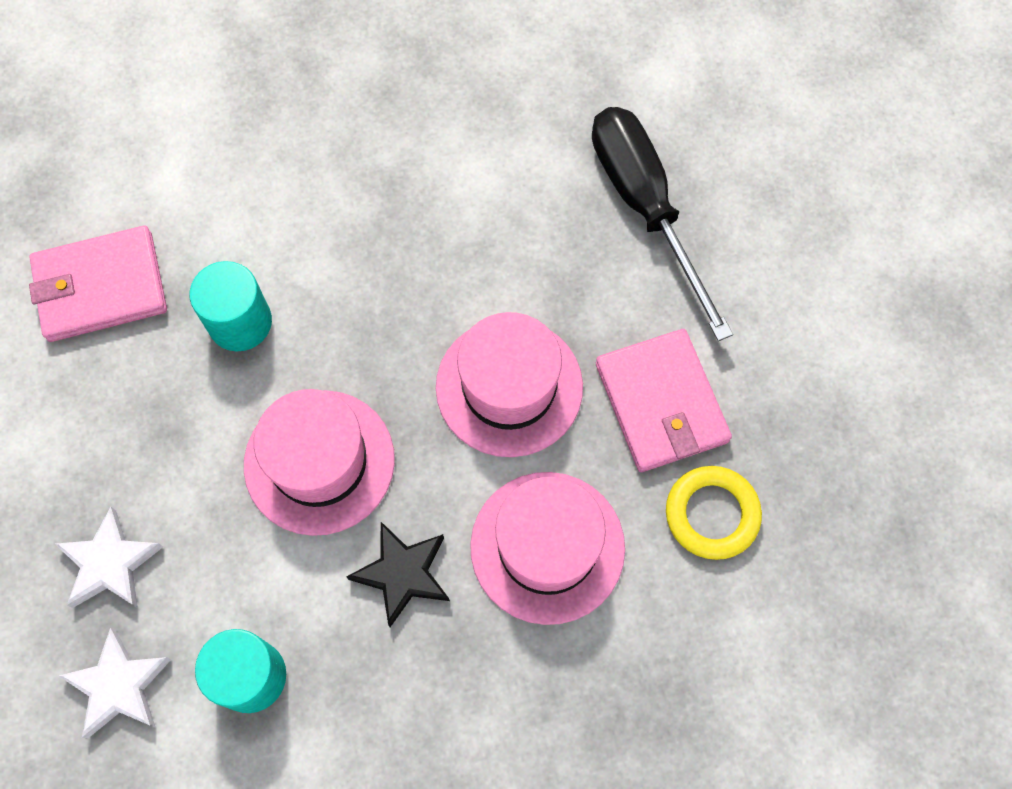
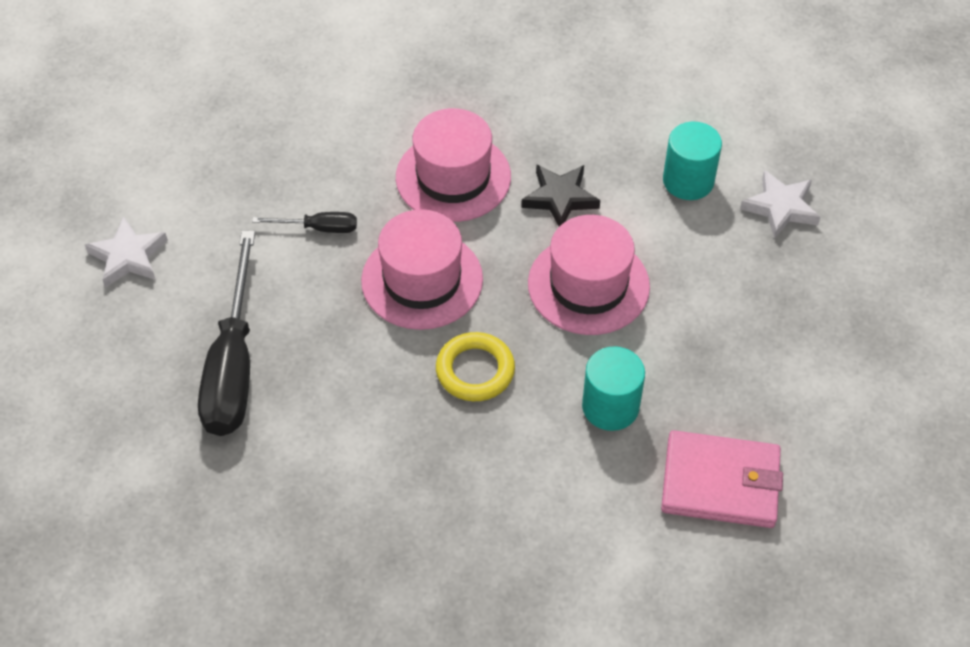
camera: 155 degrees left, 15 degrees down
white star [55,507,163,608] -> white star moved to [85,216,168,288]
pink wallet [596,329,732,472] -> black screwdriver [252,212,357,233]
yellow ring [666,466,762,560] -> yellow ring moved to [436,332,515,401]

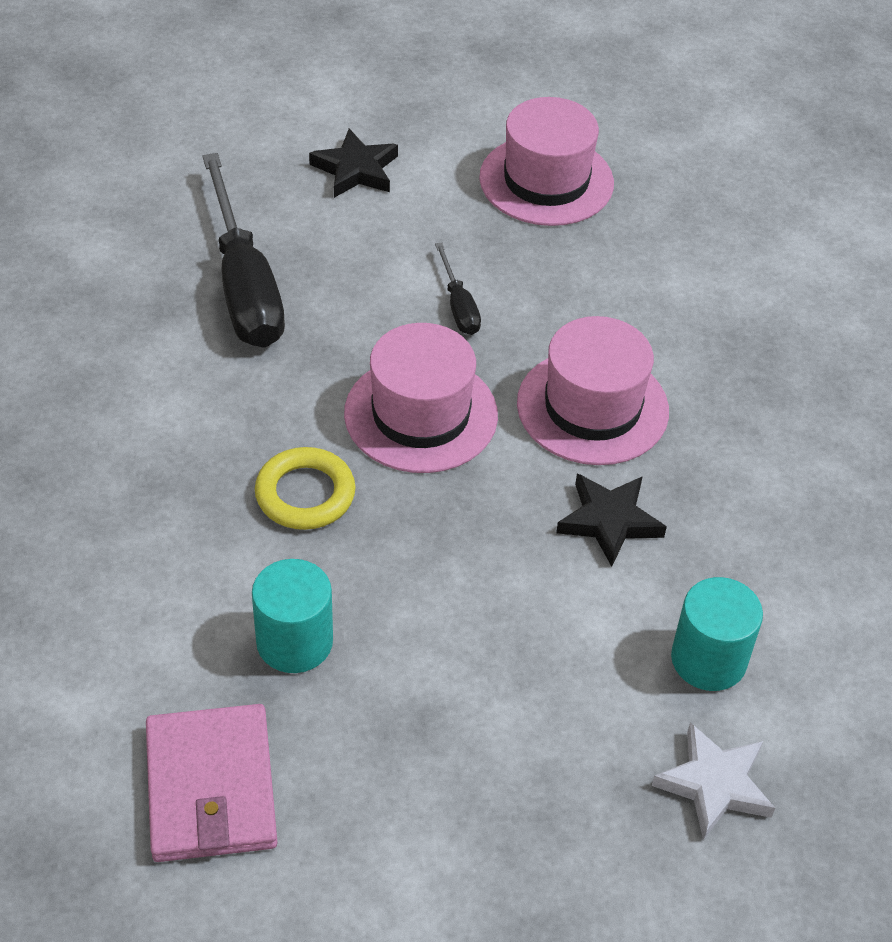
camera: 70 degrees right, 5 degrees down
white star [85,216,168,288] -> black star [309,129,398,198]
black screwdriver [198,231,255,436] -> black screwdriver turned 90 degrees counterclockwise [202,153,285,348]
pink hat [528,215,650,335] -> pink hat moved to [479,97,614,226]

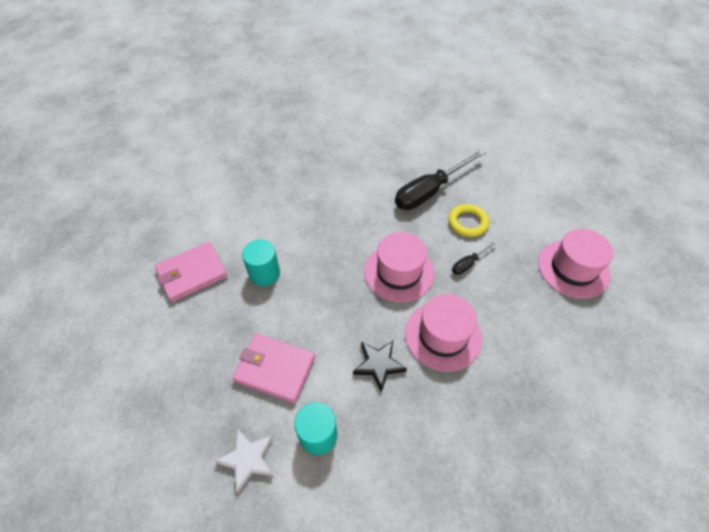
camera: 70 degrees right, 5 degrees up
yellow ring [255,447,355,530] -> yellow ring moved to [448,204,489,237]
black star [309,129,398,198] -> none
none -> pink wallet [232,333,315,403]

